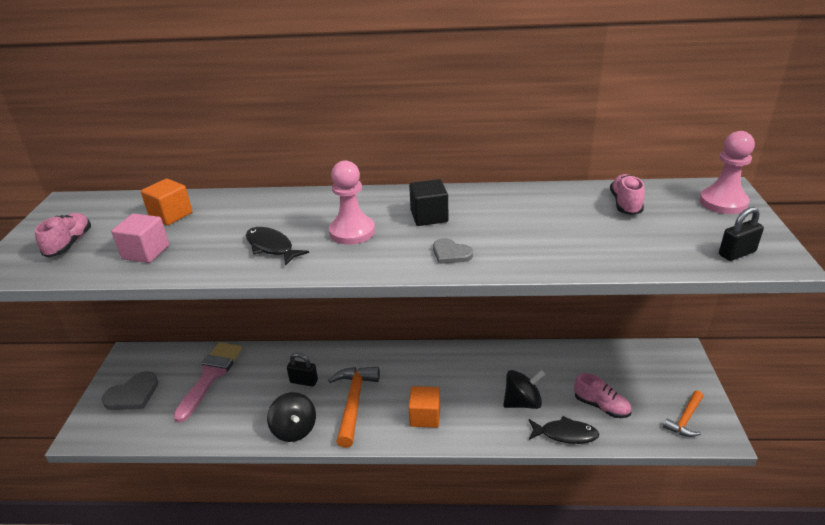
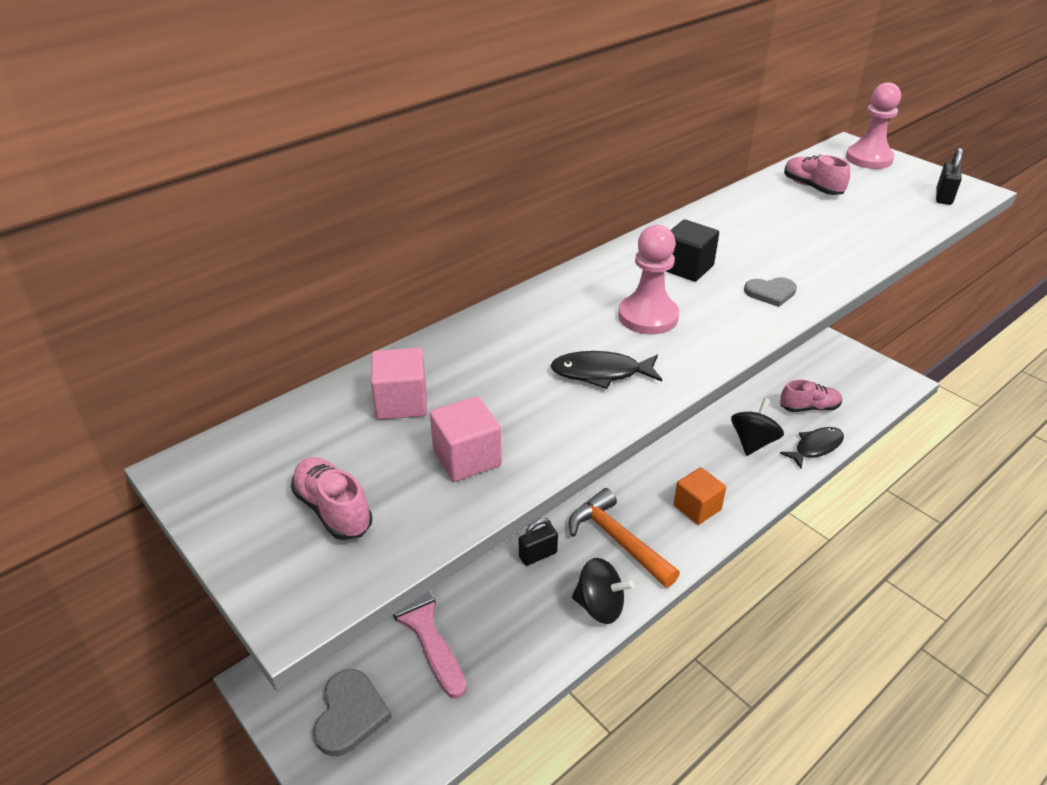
camera: 45 degrees left, 5 degrees up
orange cube [141,178,193,225] -> pink cube [371,348,427,420]
orange hammer [663,391,703,437] -> none

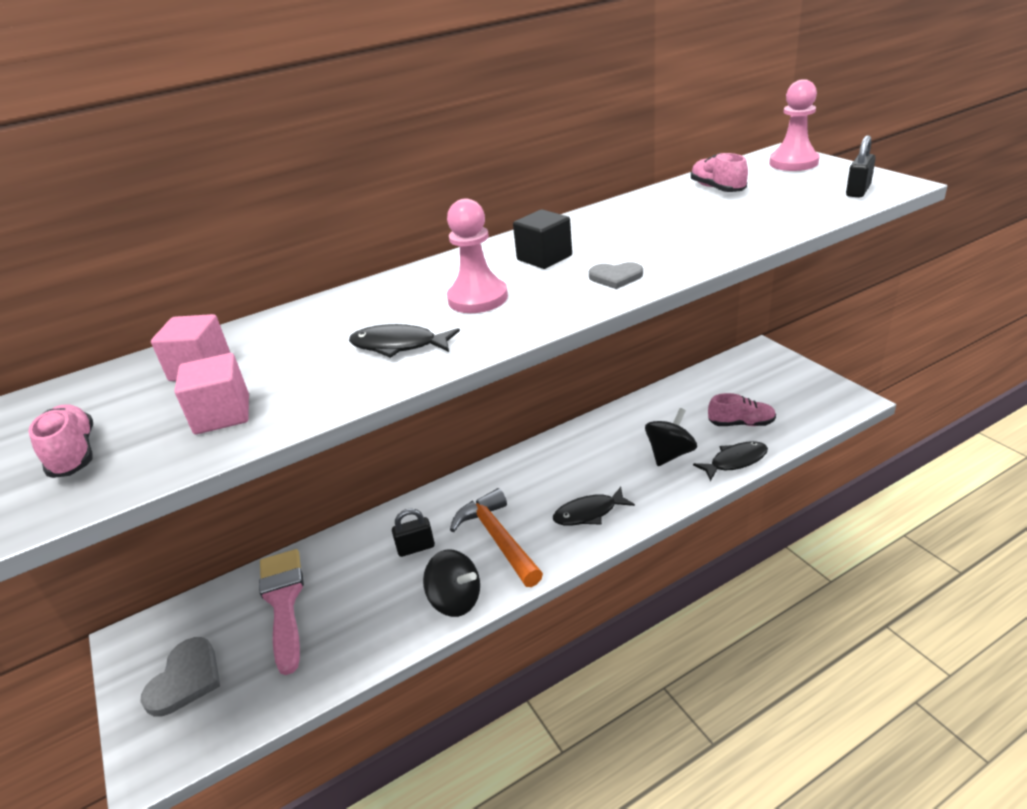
camera: 15 degrees right, 5 degrees down
orange cube [673,467,726,525] -> black fish [553,487,635,526]

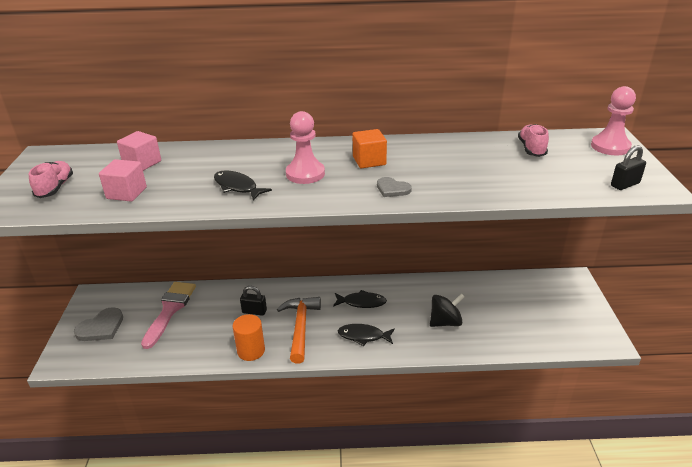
camera: 25 degrees right, 0 degrees up
black spinning top [423,549,480,617] -> orange cylinder [233,314,265,361]
black cube [513,209,572,269] -> orange cube [353,129,387,169]
black fish [693,441,768,481] -> black fish moved to [333,290,387,308]
pink shoe [708,393,776,426] -> none

